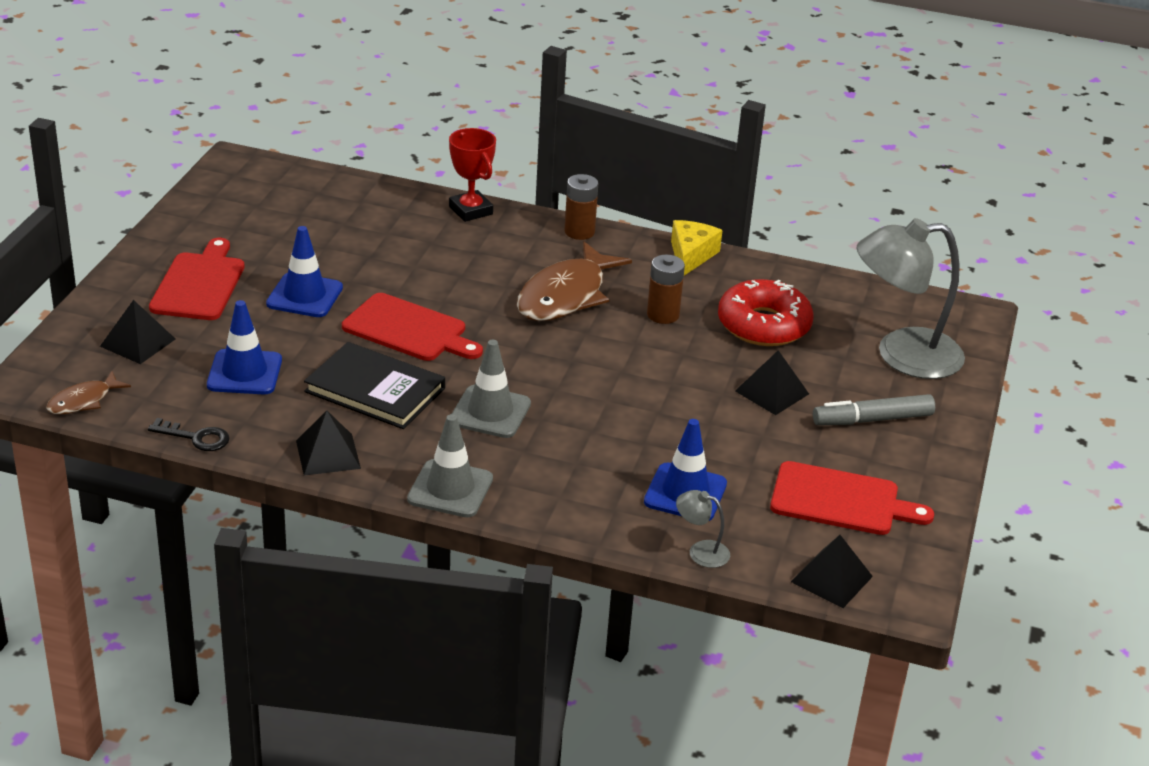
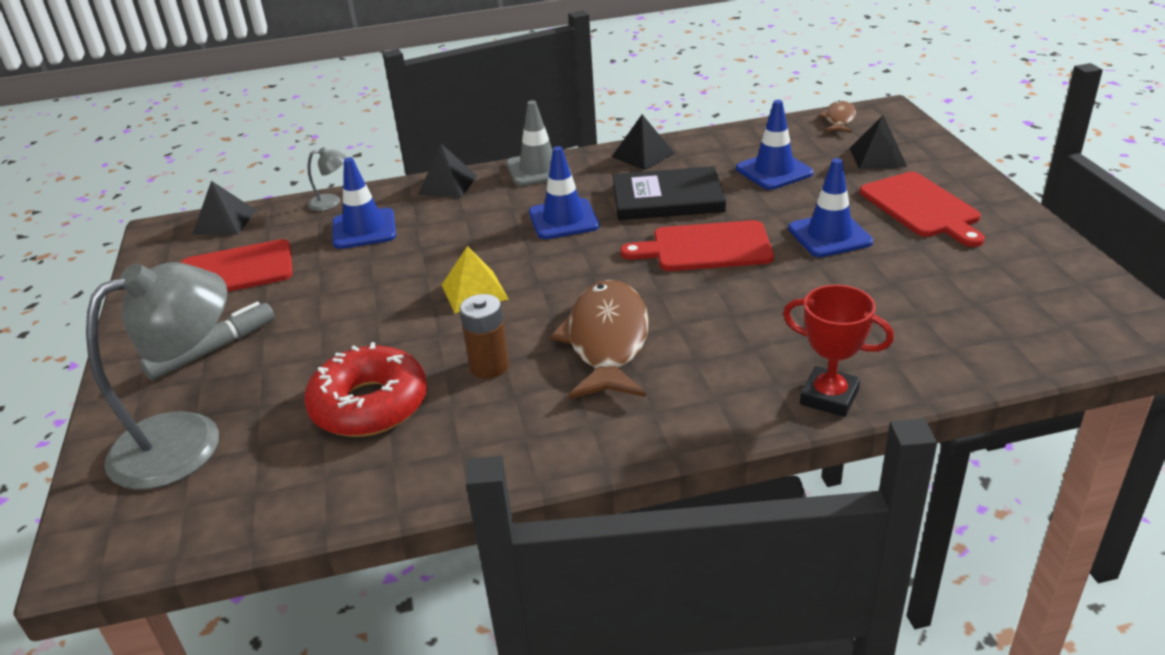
camera: 155 degrees right, 0 degrees up
black key [148,418,230,451] -> none
grey traffic cone [452,340,531,438] -> blue traffic cone [529,146,600,239]
brown battery [564,174,598,240] -> none
yellow cheese [671,220,723,276] -> none
black pyramid [735,350,809,415] -> black pyramid moved to [418,144,477,198]
none -> yellow pyramid [442,246,508,313]

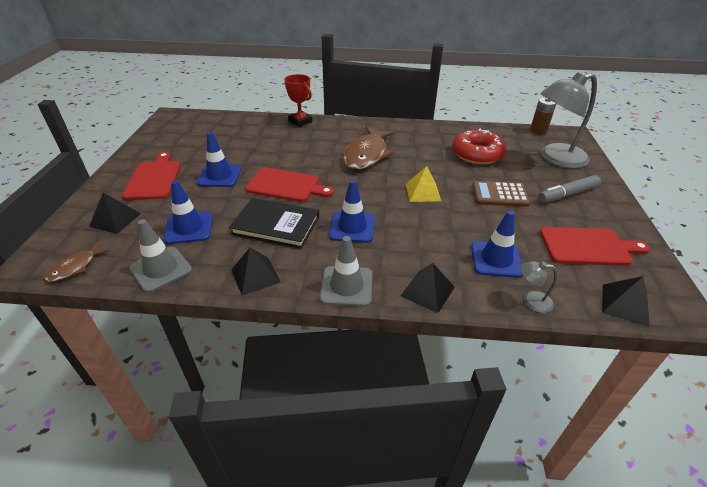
camera: 165 degrees left, 5 degrees up
brown battery [460,294,509,379] -> brown battery moved to [530,98,556,134]
none -> grey traffic cone [129,219,192,293]
none -> brown calculator [472,181,531,207]

